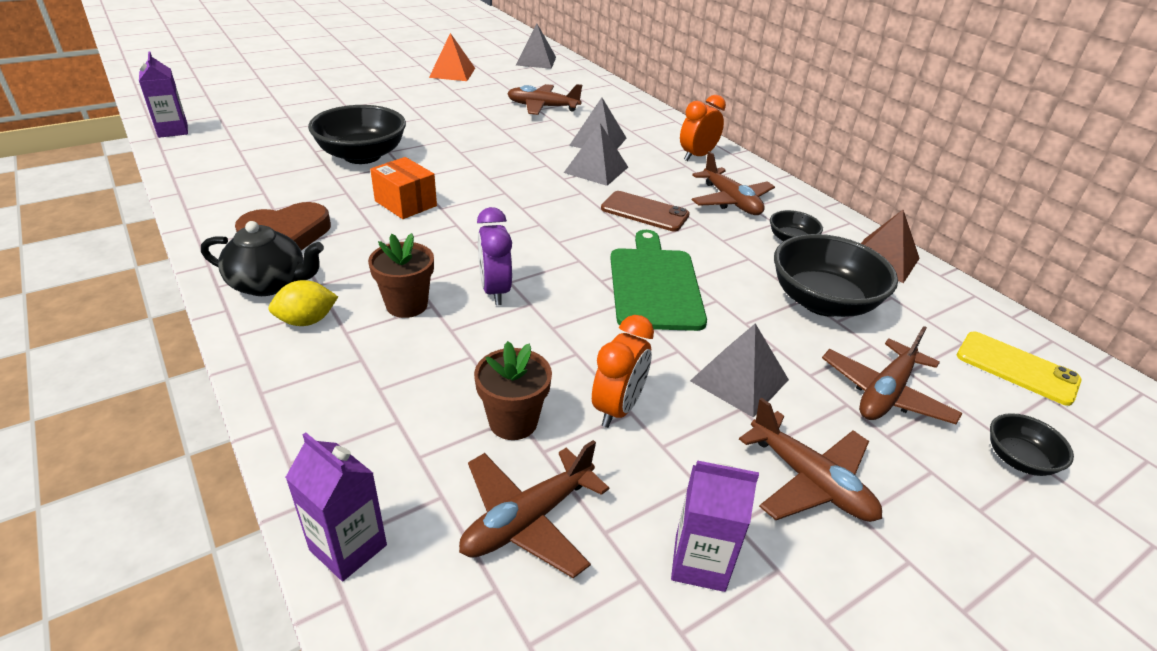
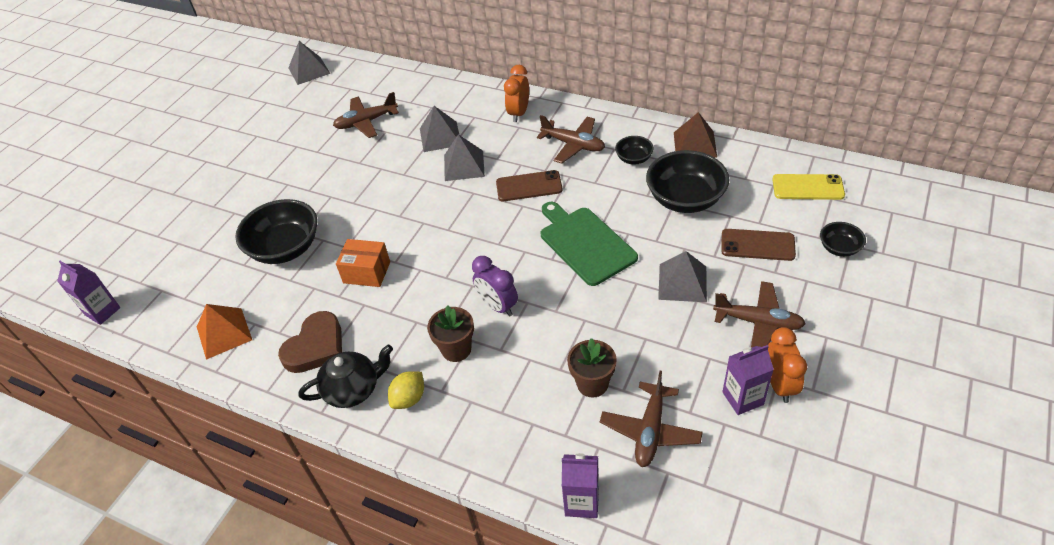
camera: 25 degrees left, 10 degrees up
orange pyramid [429,33,475,81] -> orange pyramid moved to [197,304,252,360]
orange clock [592,315,654,428] -> orange clock moved to [768,327,807,403]
brown plane [822,326,963,424] -> brown phone [721,229,796,261]

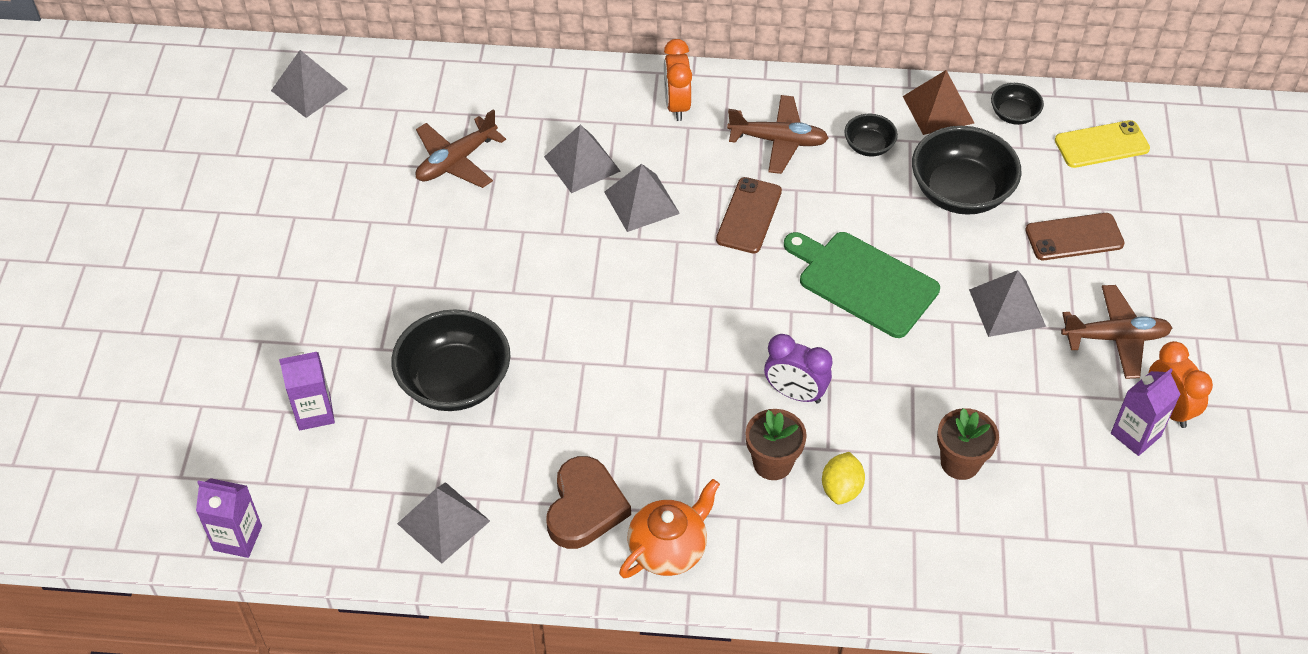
camera: 25 degrees left, 5 degrees up
orange pyramid [197,304,252,360] -> grey pyramid [397,482,490,564]
black teapot [299,345,393,408] -> orange teapot [619,479,720,578]
orange box [336,239,390,287] -> none
yellow lemon [388,371,424,409] -> yellow lemon moved to [822,452,865,505]
brown phone [496,170,563,201] -> brown phone turned 45 degrees counterclockwise [716,177,782,253]
purple carton [562,453,599,518] -> purple carton moved to [279,352,335,430]
brown plane [600,371,703,467] -> none
black bowl [820,222,866,257] -> black bowl moved to [991,83,1044,125]

